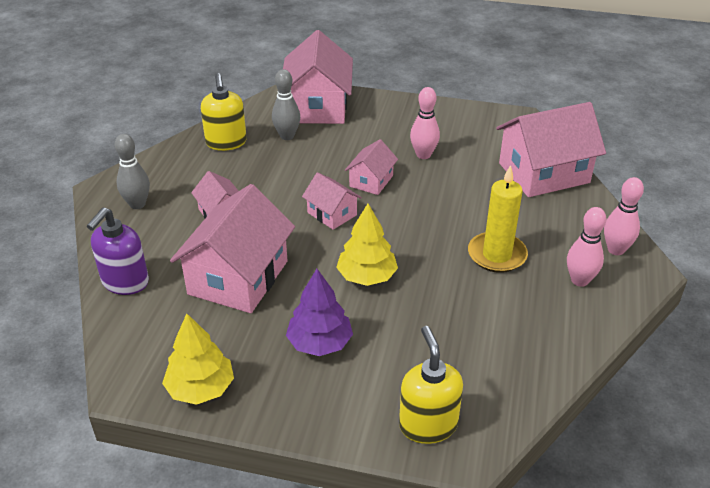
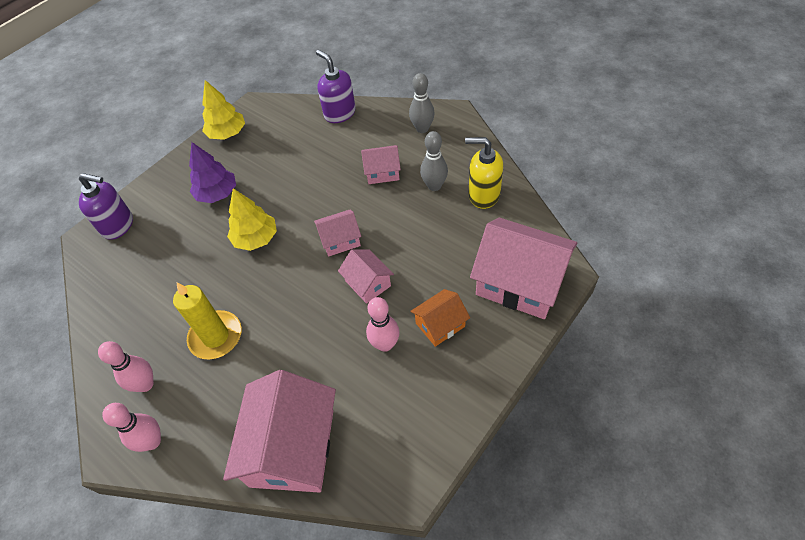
camera: 120 degrees right, 15 degrees up
pink house [170,184,295,313] -> none
grey bowling pin [272,69,300,140] -> grey bowling pin moved to [420,131,448,191]
yellow soap dispenser [399,326,463,444] -> purple soap dispenser [79,173,133,240]
none -> orange house [410,289,470,347]

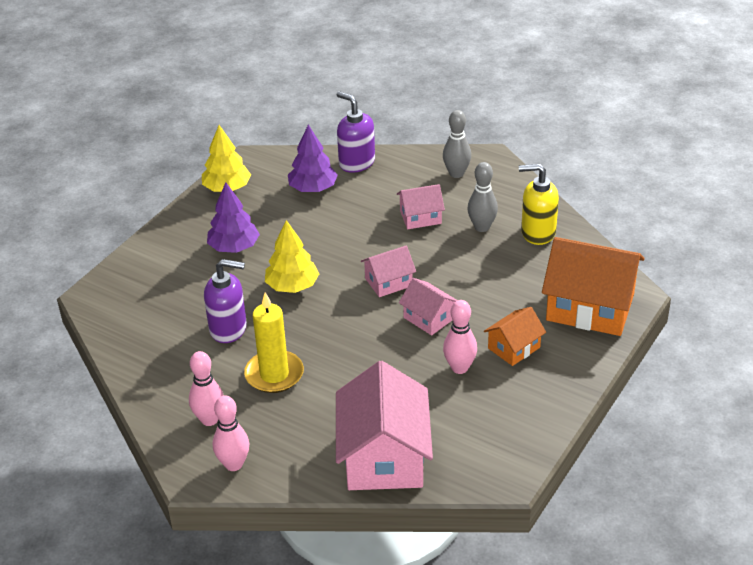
camera: 10 degrees left, 15 degrees down
purple soap dispenser [79,173,133,240] -> purple soap dispenser moved to [204,259,247,343]
pink house [470,218,577,319] -> orange house [542,237,644,336]
none -> purple tree [288,125,338,192]

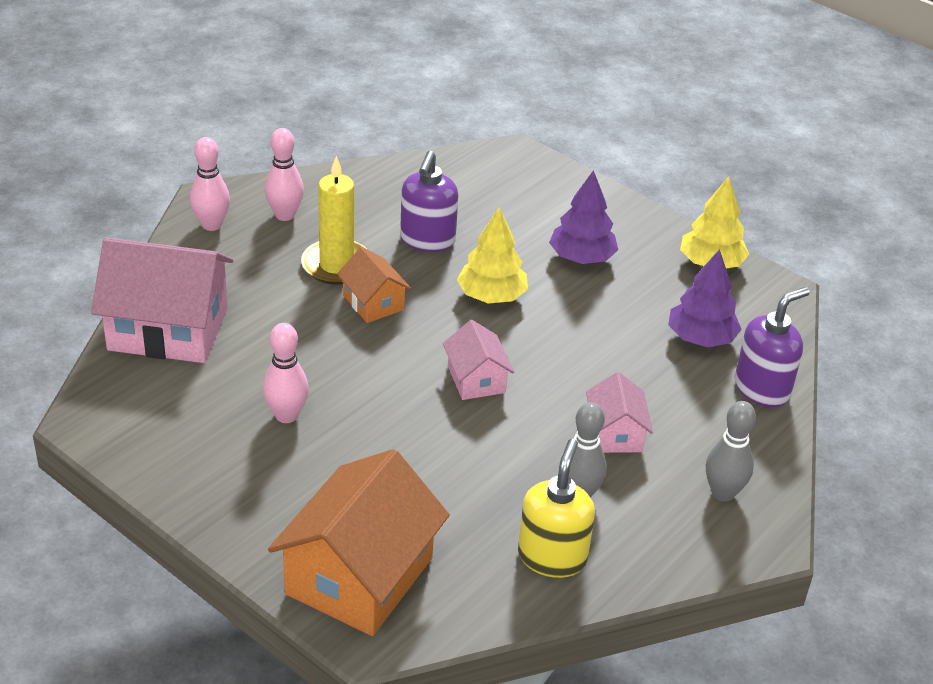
camera: 95 degrees right, 0 degrees up
pink house [399,278,457,336] -> none
orange house [484,307,546,366] -> orange house moved to [337,247,411,323]

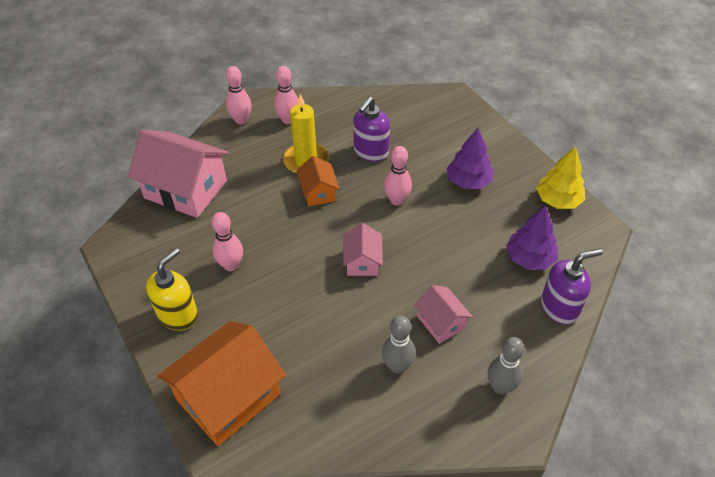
camera: 20 degrees right, 10 degrees up
yellow tree [457,208,528,304] -> pink bowling pin [384,146,412,206]
yellow soap dispenser [518,439,595,578] -> yellow soap dispenser moved to [146,248,198,331]
pink house [586,372,653,453] -> pink house turned 45 degrees counterclockwise [414,285,473,344]

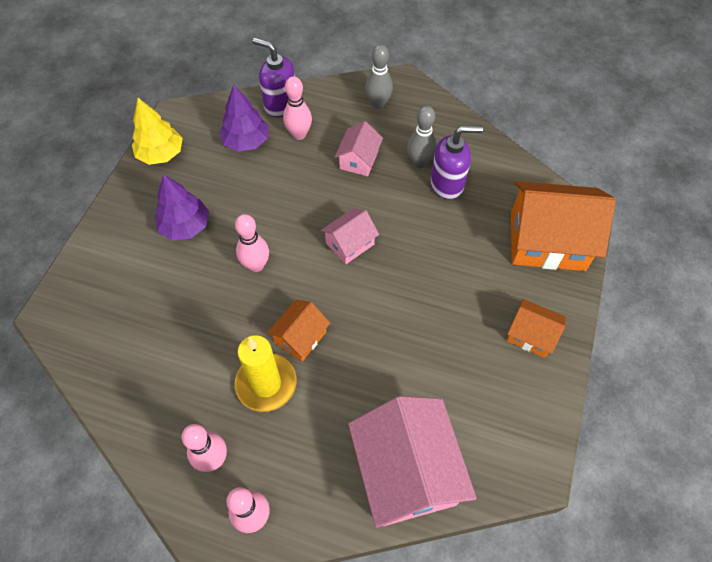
camera: 130 degrees left, 10 degrees up
yellow soap dispenser [146,248,198,331] -> orange house [507,299,566,358]
pink bowling pin [211,212,243,271] -> pink bowling pin moved to [283,76,312,140]
purple soap dispenser [353,97,390,162] -> purple soap dispenser moved to [430,126,483,200]

